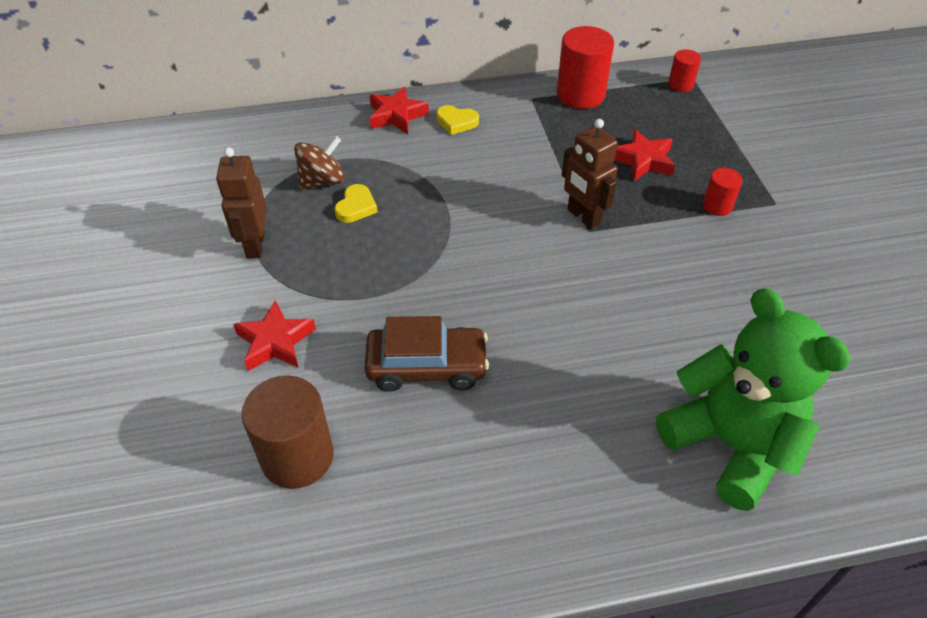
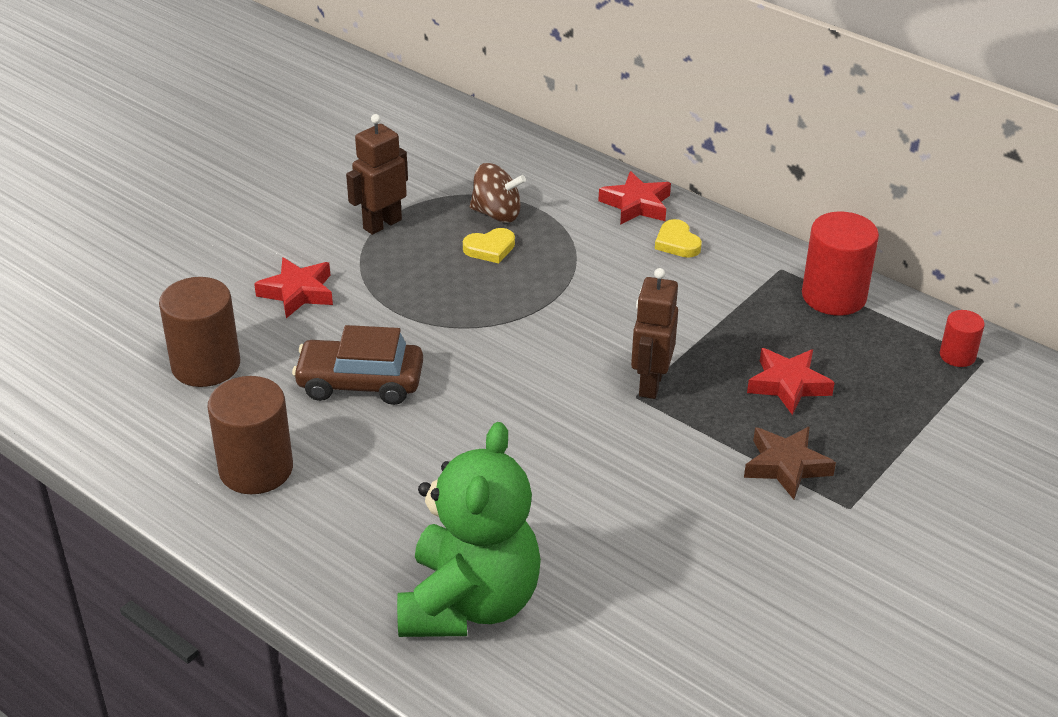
camera: 50 degrees right, 10 degrees down
brown car [364,316,489,392] -> brown car turned 135 degrees clockwise [292,325,423,405]
red cylinder [703,168,742,216] -> brown star [744,426,836,499]
none -> brown cylinder [207,376,293,494]

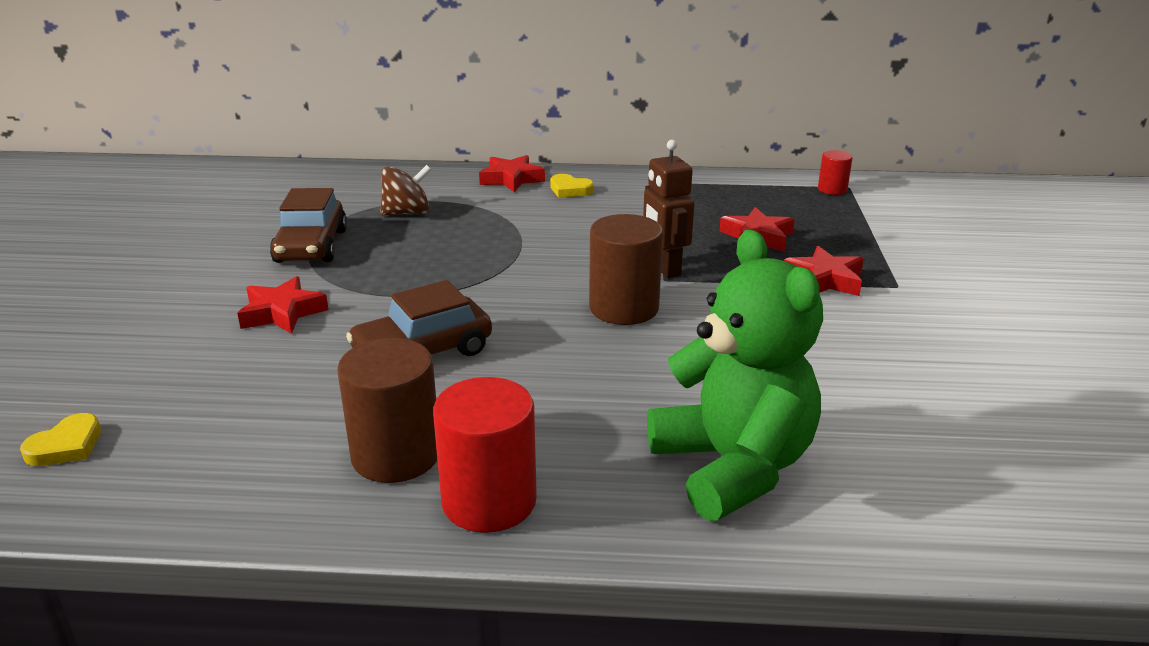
camera: 35 degrees left, 10 degrees down
brown cylinder [159,277,240,387] -> brown cylinder moved to [589,214,663,325]
brown robot [346,114,408,235] -> brown car [270,188,347,263]
yellow heart [463,228,515,263] -> yellow heart moved to [20,413,101,466]
brown star [744,426,836,499] -> red star [784,246,864,296]
red cylinder [802,211,879,316] -> red cylinder moved to [433,377,537,533]

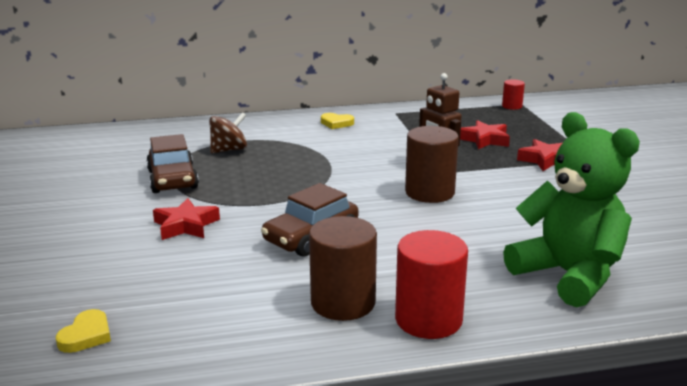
camera: 15 degrees left, 5 degrees down
red star [479,155,545,192] -> none

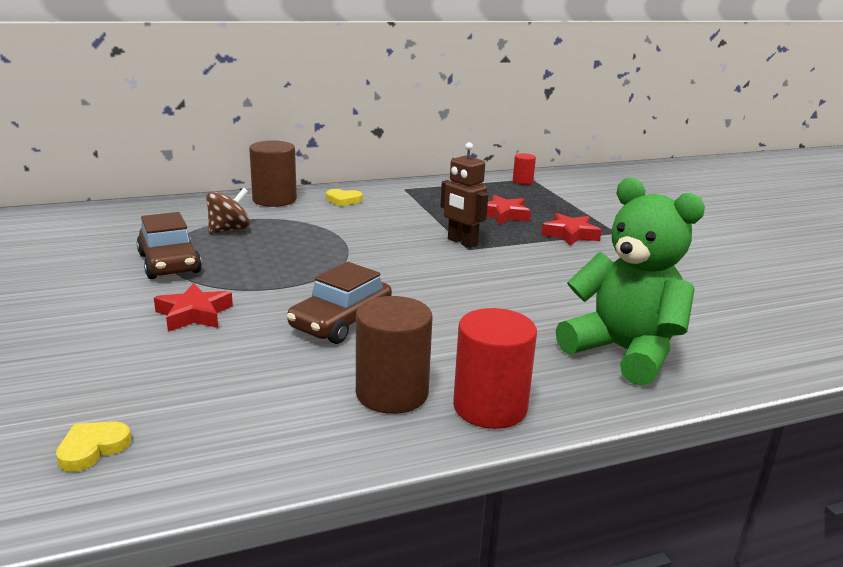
camera: 10 degrees left, 0 degrees up
yellow heart [56,309,111,353] -> yellow heart turned 150 degrees counterclockwise [56,422,131,472]
brown cylinder [405,126,459,203] -> brown cylinder moved to [249,140,297,207]

